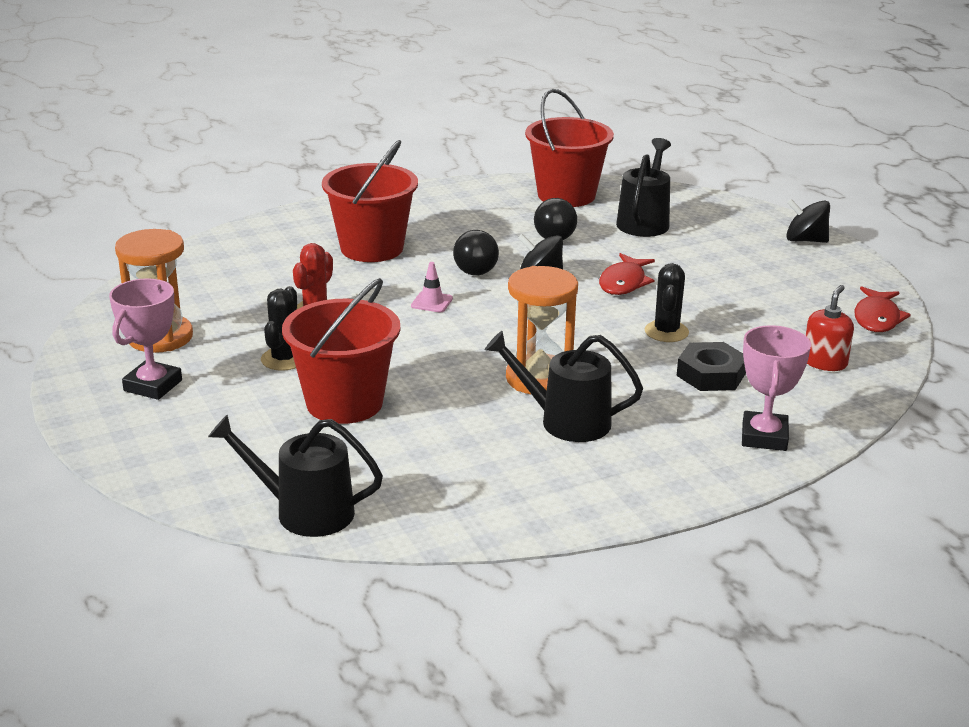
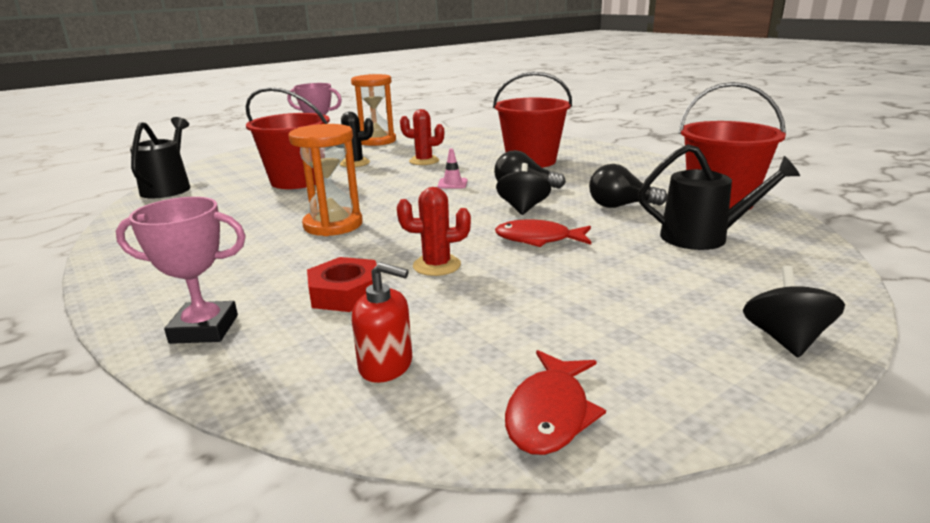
camera: 80 degrees right, 5 degrees down
black watering can [485,331,643,442] -> none
black cactus [645,263,689,342] -> red cactus [397,187,471,276]
black nut [677,342,746,391] -> red nut [307,257,377,312]
red fish [854,286,911,332] -> red fish turned 75 degrees counterclockwise [505,350,606,455]

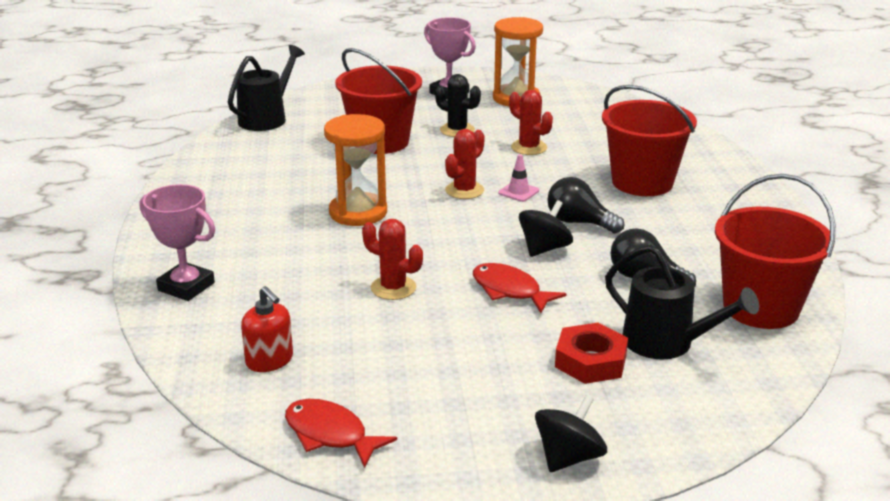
camera: 30 degrees right, 5 degrees up
red nut [307,257,377,312] -> red nut moved to [555,323,628,384]
red fish [505,350,606,455] -> red fish turned 75 degrees clockwise [285,399,397,468]
none -> red cactus [445,129,485,199]

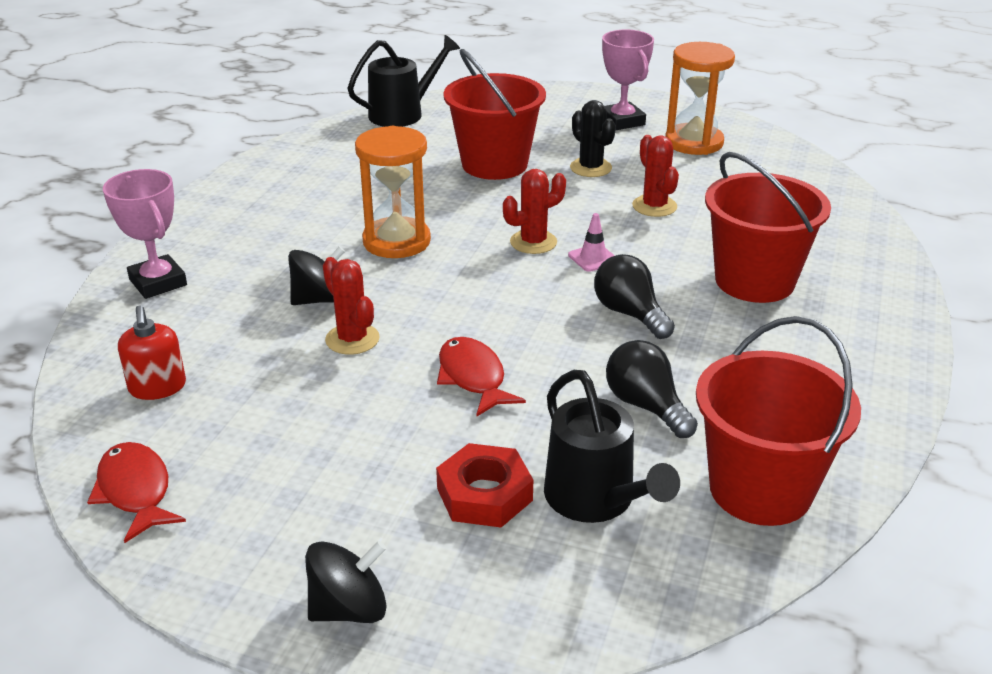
camera: 25 degrees right, 5 degrees up
black spinning top [519,200,573,257] -> black spinning top moved to [288,246,345,305]

